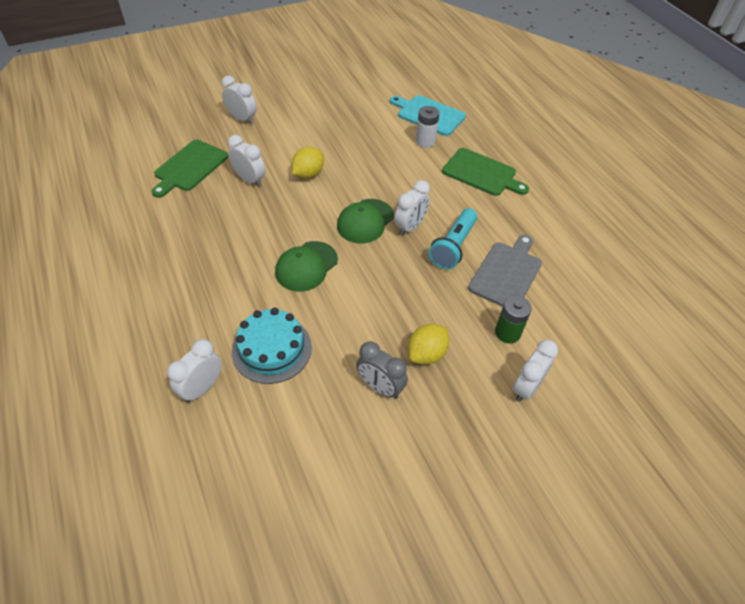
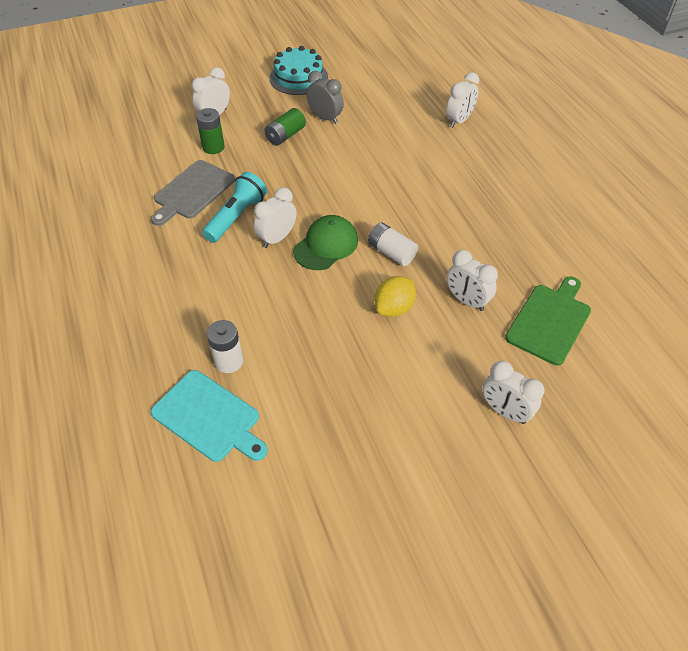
camera: 175 degrees left, 0 degrees up
turquoise cake [232,308,312,384] -> turquoise cake moved to [270,46,328,95]
green cap [275,241,338,292] -> none
yellow lemon [408,324,449,365] -> green battery [264,108,306,146]
green cutting board [442,148,529,196] -> none
none -> white battery [368,222,418,266]

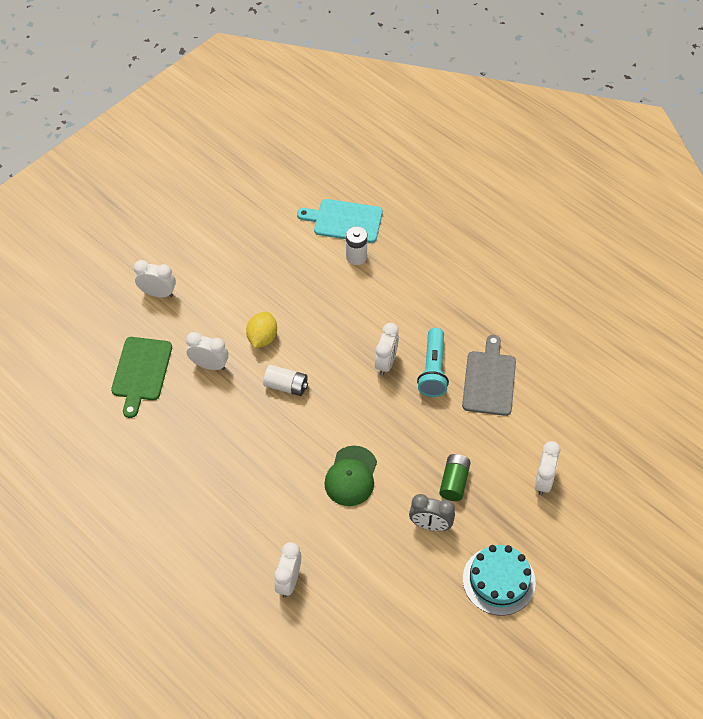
camera: 155 degrees right, 5 degrees up
green battery [196,108,225,154] -> none
green cap [293,215,358,270] -> green cap moved to [324,446,377,506]

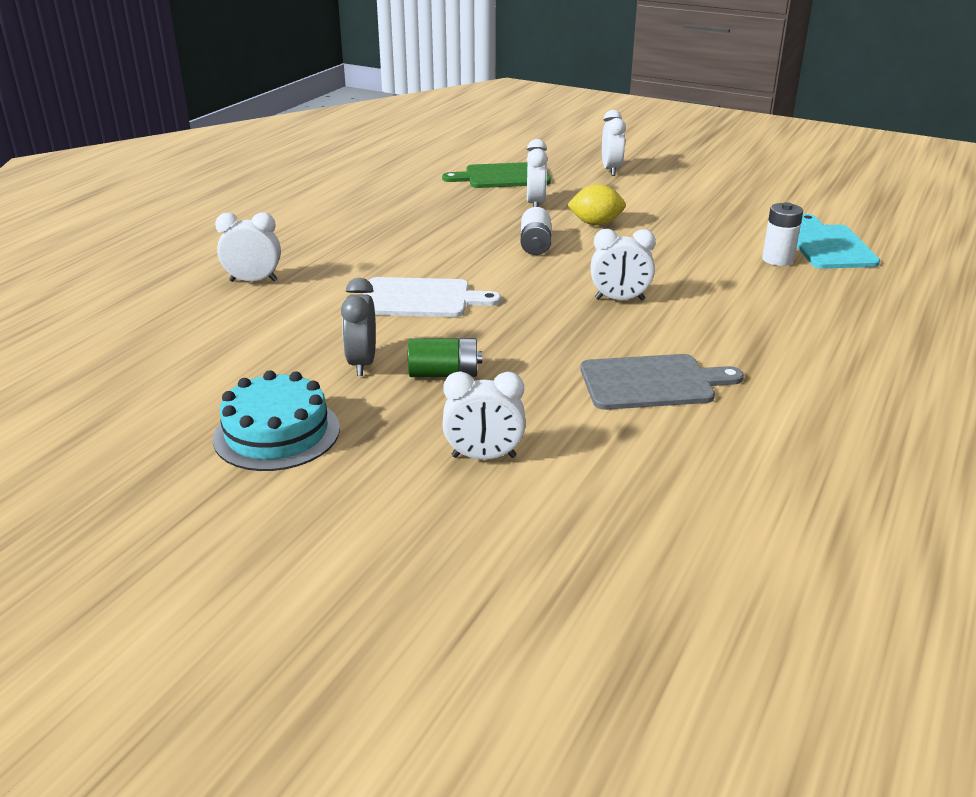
camera: 75 degrees right, 25 degrees down
green cap [324,446,377,506] -> white cutting board [363,277,501,317]
turquoise flashlight [417,328,449,397] -> none

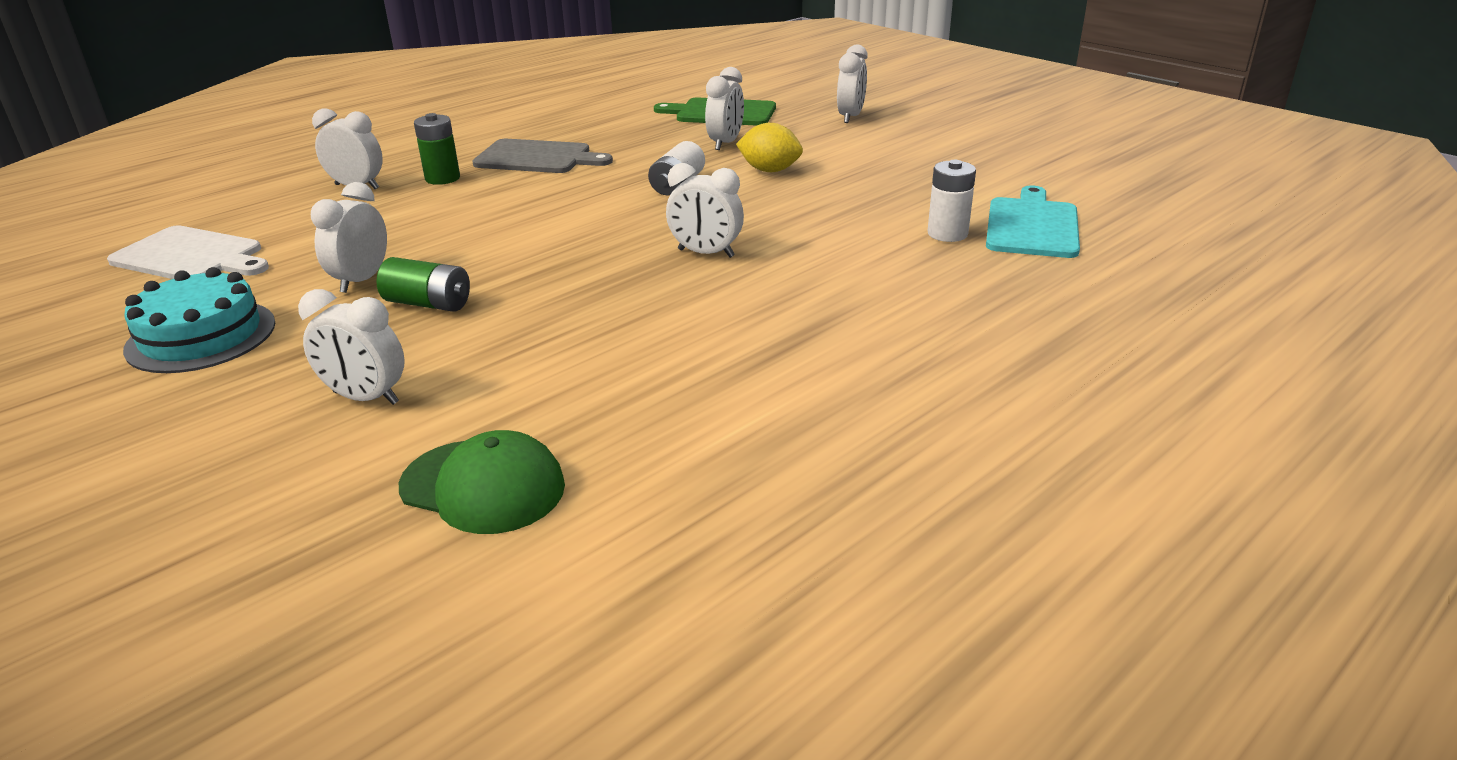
camera: 20 degrees right, 0 degrees up
grey clock [341,278,376,376] -> white clock [311,182,387,293]
white cutting board [363,277,501,317] -> white cutting board moved to [107,225,269,279]
grey cutting board [580,354,744,410] -> grey cutting board moved to [473,139,613,173]
none -> green cap [399,430,565,534]
none -> green battery [414,113,460,185]

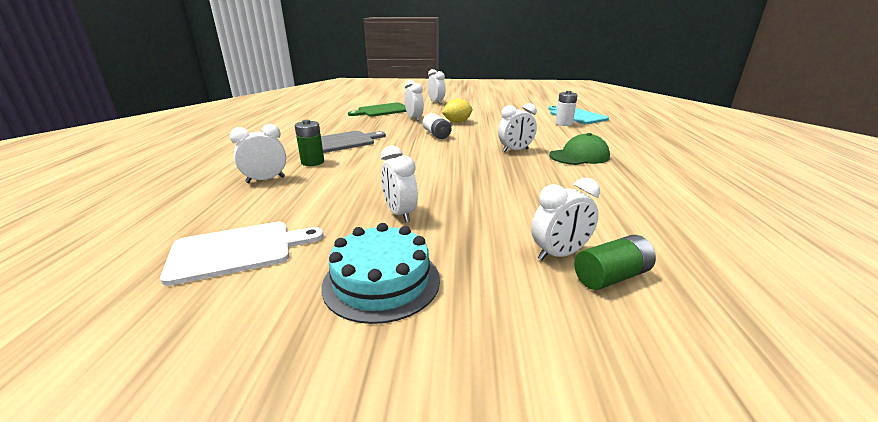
camera: 45 degrees left, 5 degrees down
green battery [376,257,470,312] -> green battery moved to [574,235,656,290]
green cap [399,430,565,534] -> green cap moved to [549,133,610,165]

